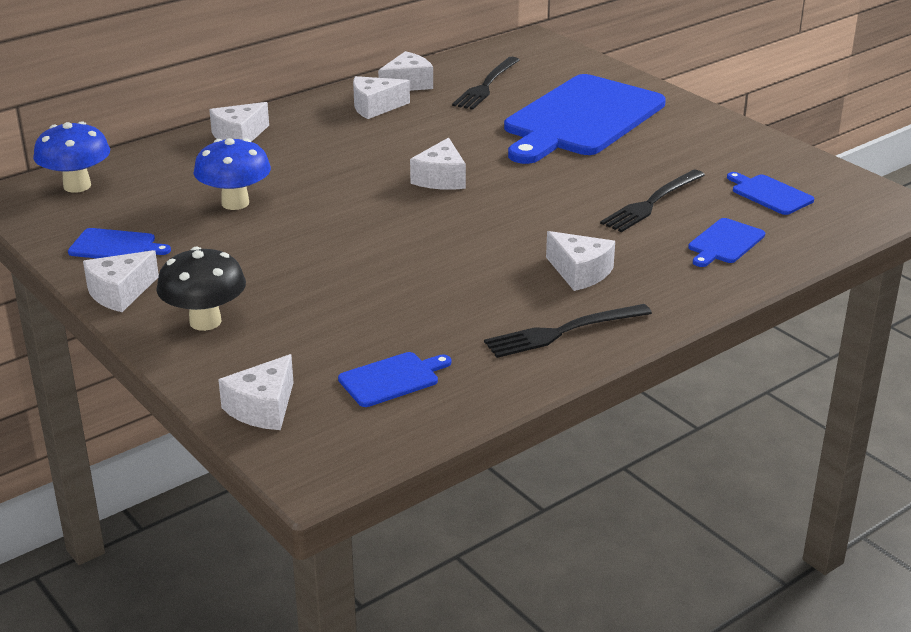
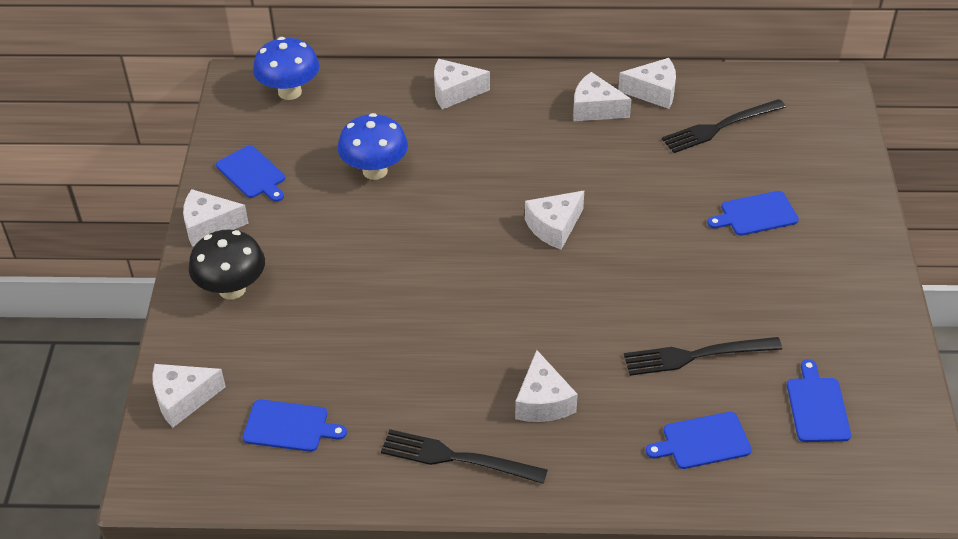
camera: 40 degrees right, 15 degrees up
blue cutting board [504,74,666,164] -> blue cutting board [707,191,799,236], size x0.41

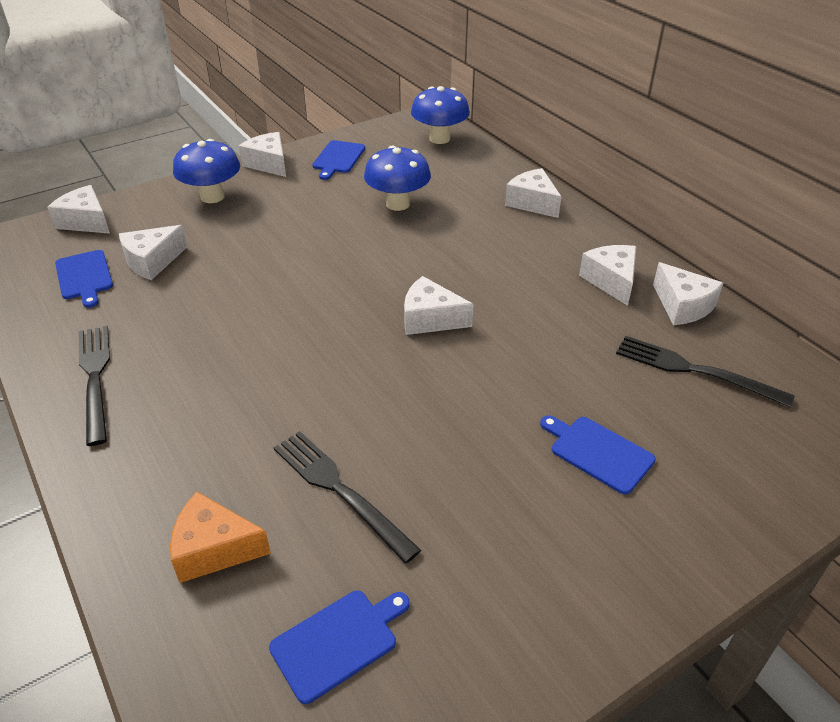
camera: 55 degrees right, 5 degrees down
black mushroom [189,229,265,299] -> blue mushroom [173,139,240,203]
white cheese [515,350,578,422] -> white cheese moved to [119,225,187,280]
blue cutting board [646,412,752,469] -> orange cheese [170,492,271,583]

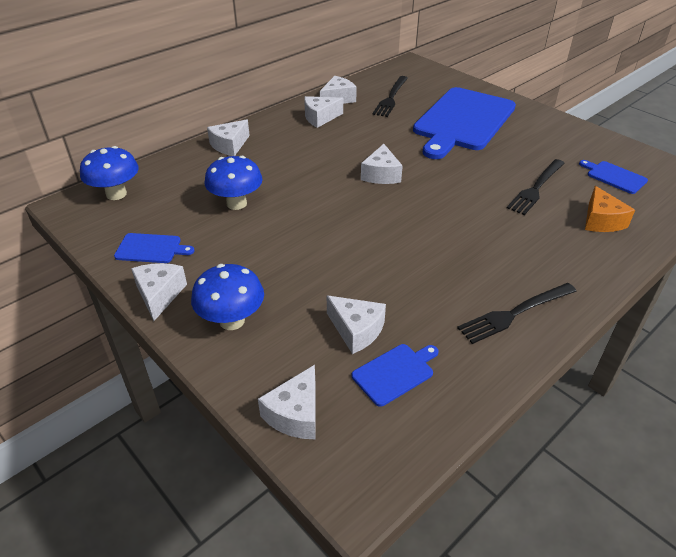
camera: 100 degrees left, 0 degrees up
white cheese [239,132,286,177] -> white cheese turned 135 degrees clockwise [131,263,187,321]
blue cutting board [540,415,656,494] -> blue cutting board [413,87,516,159], size x2.45

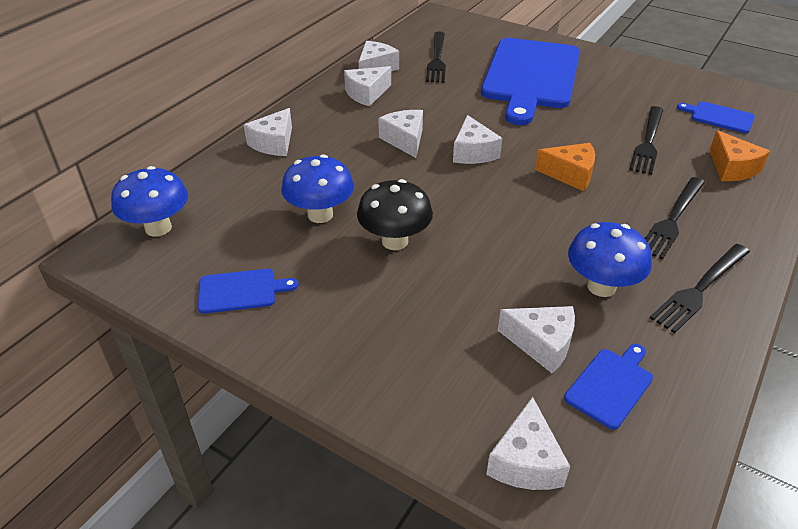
camera: 15 degrees left, 0 degrees up
white cheese [131,263,187,321] -> white cheese moved to [378,110,423,158]
blue mushroom [191,264,264,330] -> blue mushroom moved to [568,222,652,297]
none -> black mushroom [357,179,433,250]
none -> orange cheese [535,143,595,191]
none -> black fork [645,177,705,260]

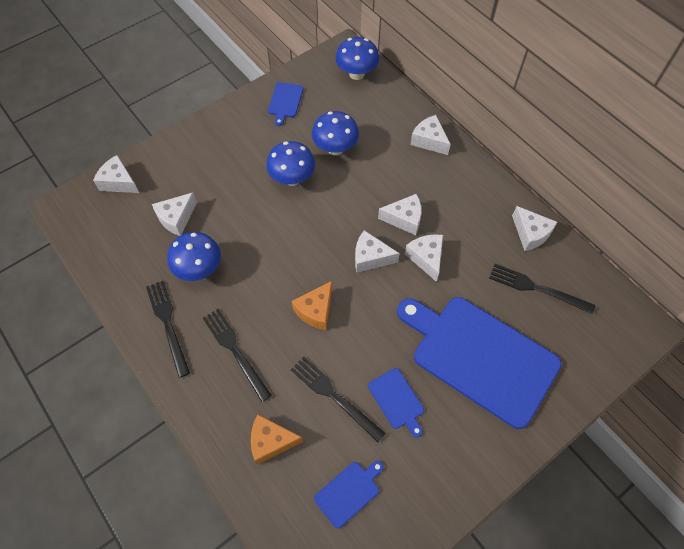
camera: 110 degrees right, 20 degrees up
white cheese [344,66,391,106] -> white cheese moved to [405,234,443,282]
black mushroom [357,179,433,250] -> blue mushroom [266,141,315,186]
blue cutting board [564,344,653,430] -> blue cutting board moved to [368,368,424,437]

